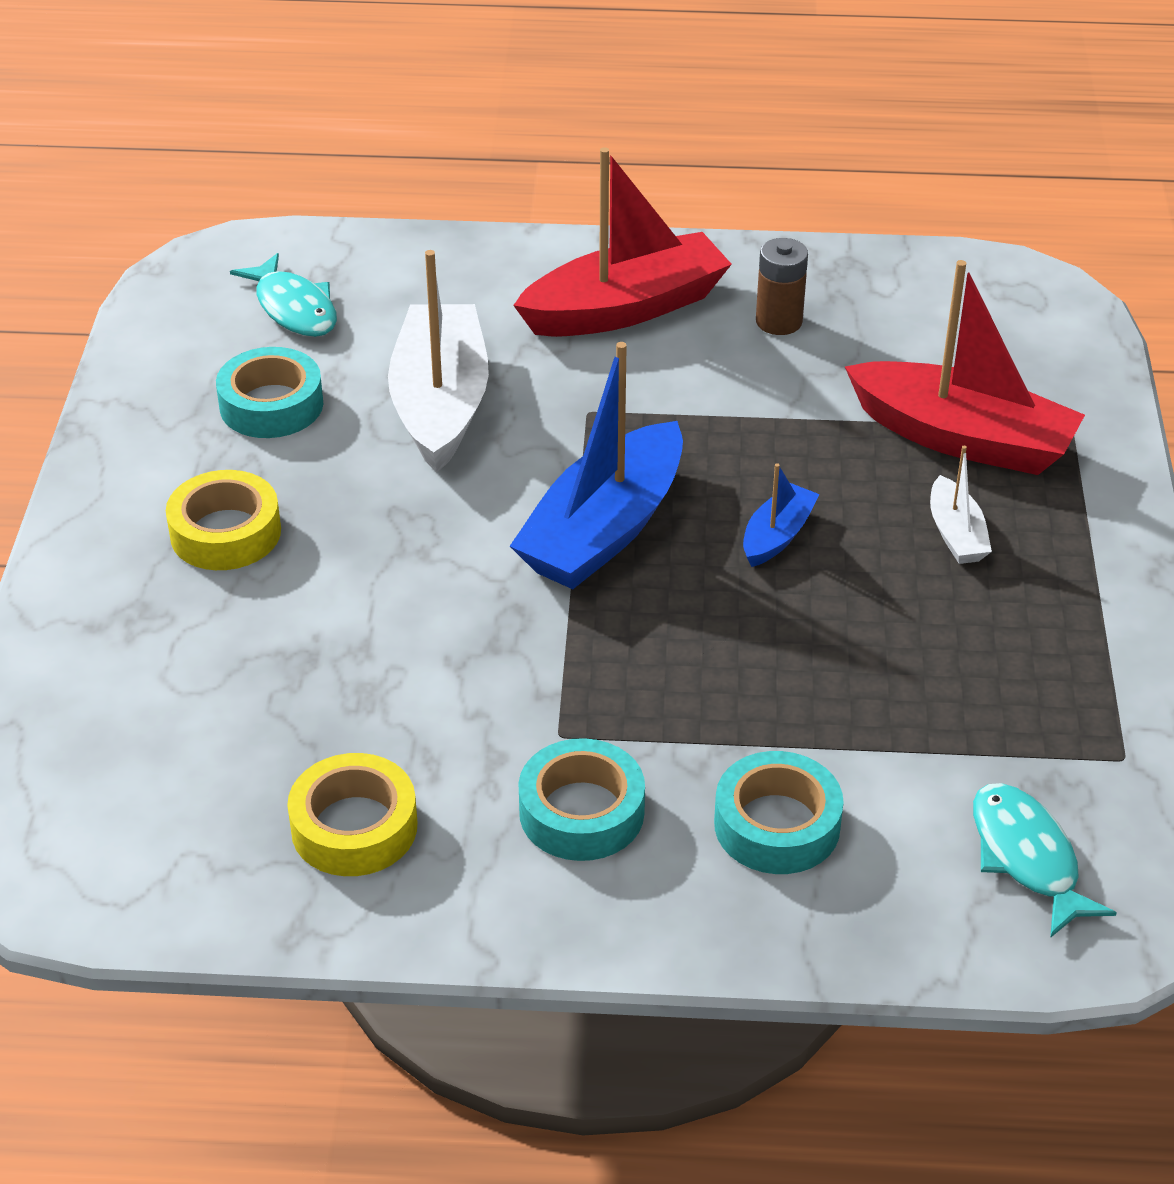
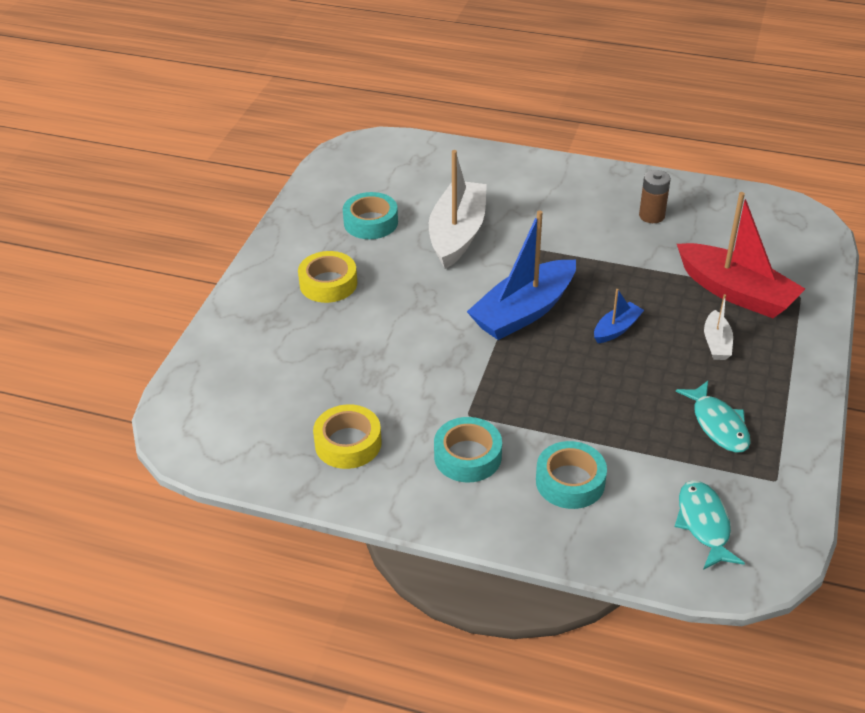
camera: 15 degrees right, 0 degrees up
turquoise fish [230,253,337,337] -> turquoise fish moved to [676,381,751,453]
red boat [513,147,732,337] -> none

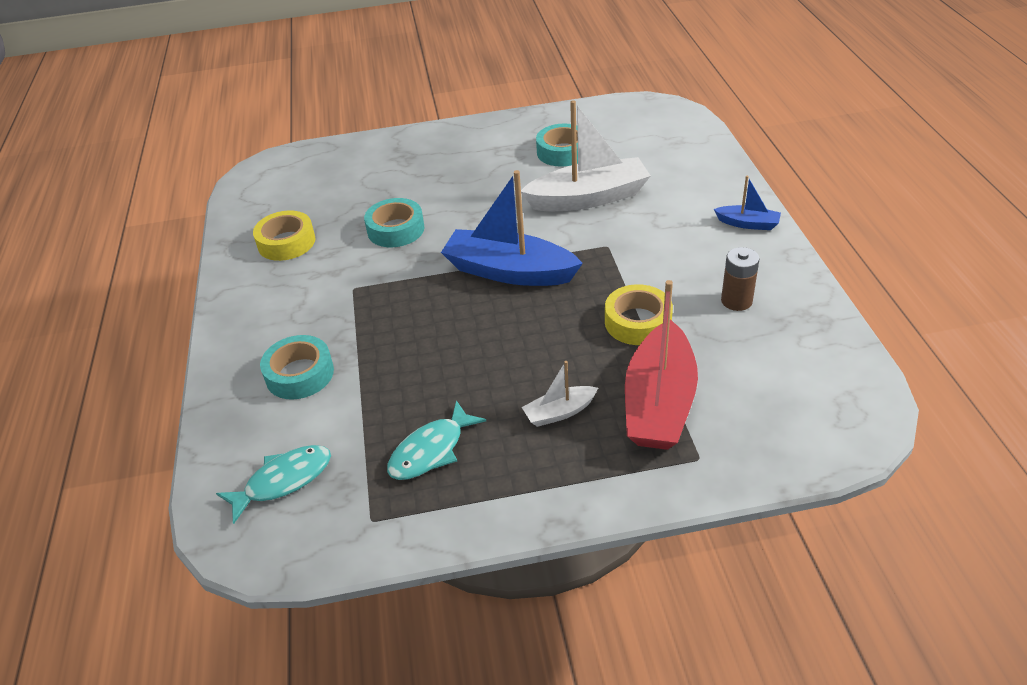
camera: 65 degrees right, 0 degrees up
yellow tape [298,251,357,303] -> yellow tape moved to [605,284,673,345]
turquoise tape [434,417,502,482] -> turquoise tape moved to [364,198,424,247]
blue boat [594,289,644,343] -> blue boat moved to [714,176,781,230]

